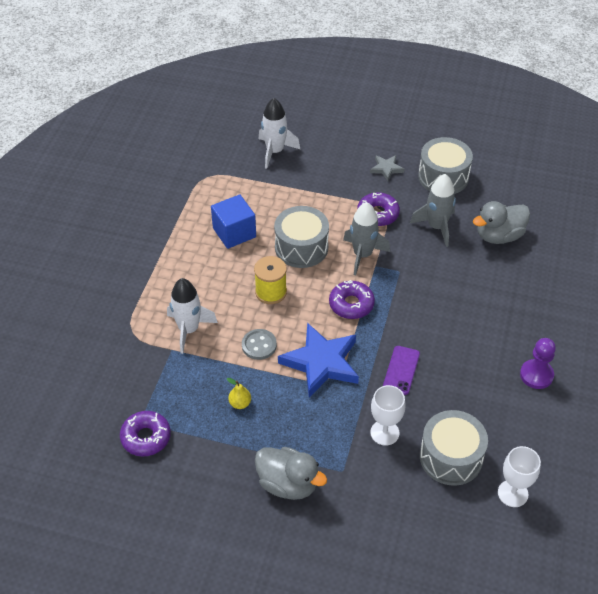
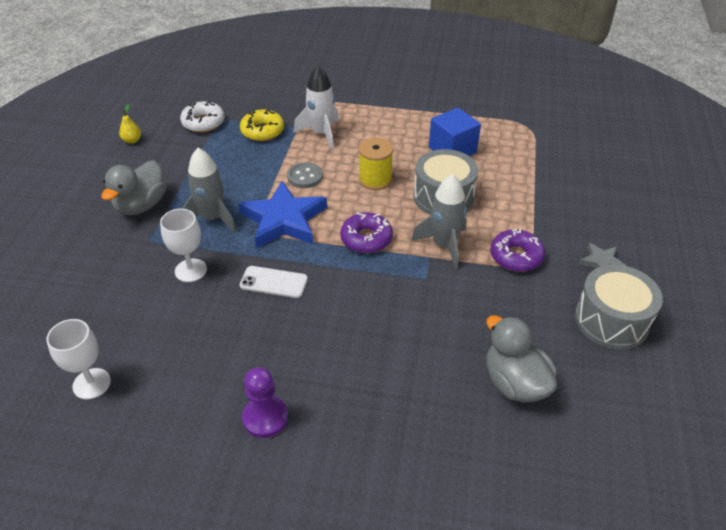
camera: 85 degrees right, 5 degrees down
purple donut [120,411,171,456] -> white donut [180,101,225,132]
yellow pear [227,378,251,409] -> yellow pear moved to [119,104,141,144]
white rocket [259,98,300,169] -> none
purple phone [383,346,420,395] -> white phone [240,266,308,298]
grey rocket [410,174,456,247] -> grey rocket moved to [182,148,237,233]
grey drum [420,410,488,486] -> none
none -> yellow donut [240,109,284,141]

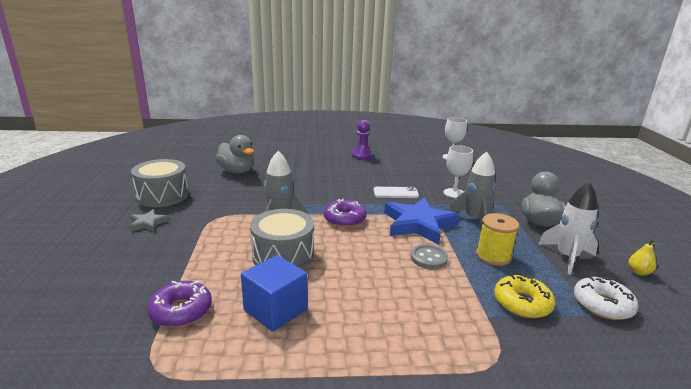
camera: 165 degrees right, 20 degrees down
white rocket [294,65,339,150] -> white rocket moved to [538,182,598,275]
yellow spool [359,138,394,190] -> yellow spool moved to [476,213,519,266]
purple donut [490,229,545,272] -> purple donut moved to [147,281,212,327]

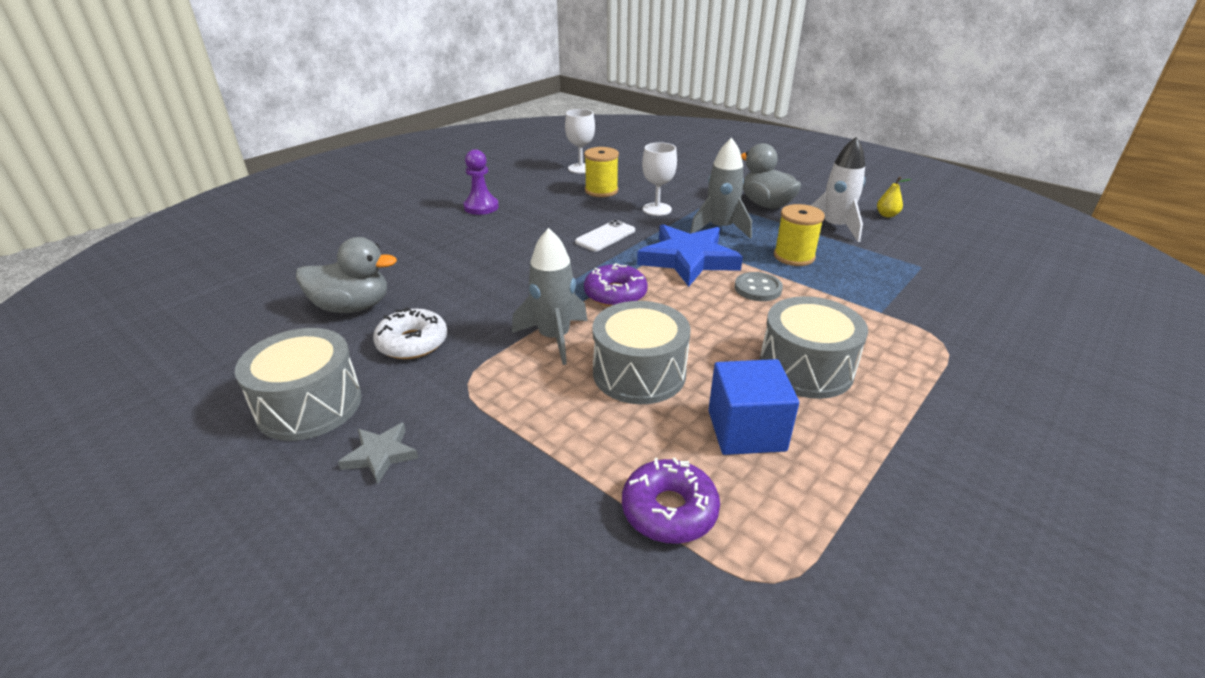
camera: 45 degrees left, 10 degrees up
yellow donut [494,273,555,318] -> none
white donut [574,275,638,320] -> white donut moved to [373,307,447,359]
none -> yellow spool [584,147,619,197]
none -> grey drum [760,296,868,399]

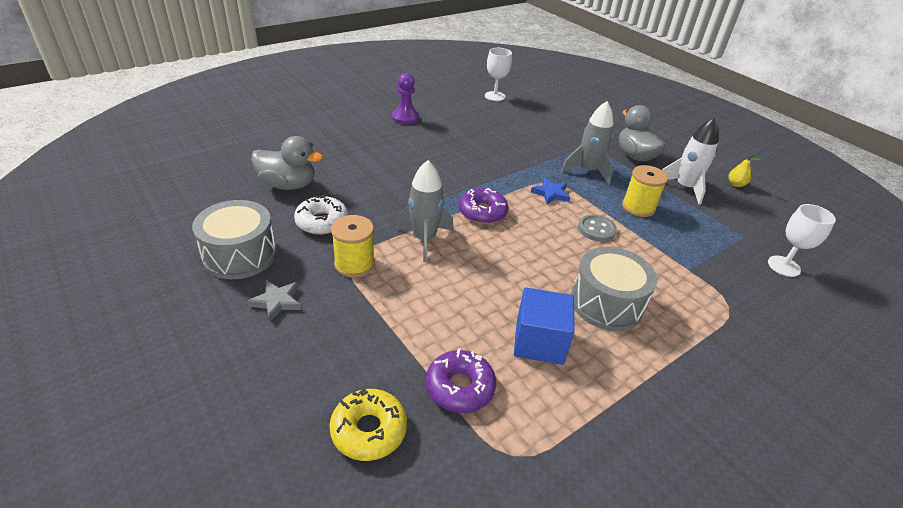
camera: 10 degrees right, 5 degrees up
white phone [575,220,635,251] -> none
yellow spool [584,147,619,197] -> yellow spool moved to [331,215,375,277]
grey drum [592,301,690,404] -> none
blue star [637,224,743,287] -> blue star [531,178,570,204], size x0.48
white goblet [642,142,677,216] -> white goblet moved to [768,204,836,277]
none -> yellow donut [329,388,407,461]

